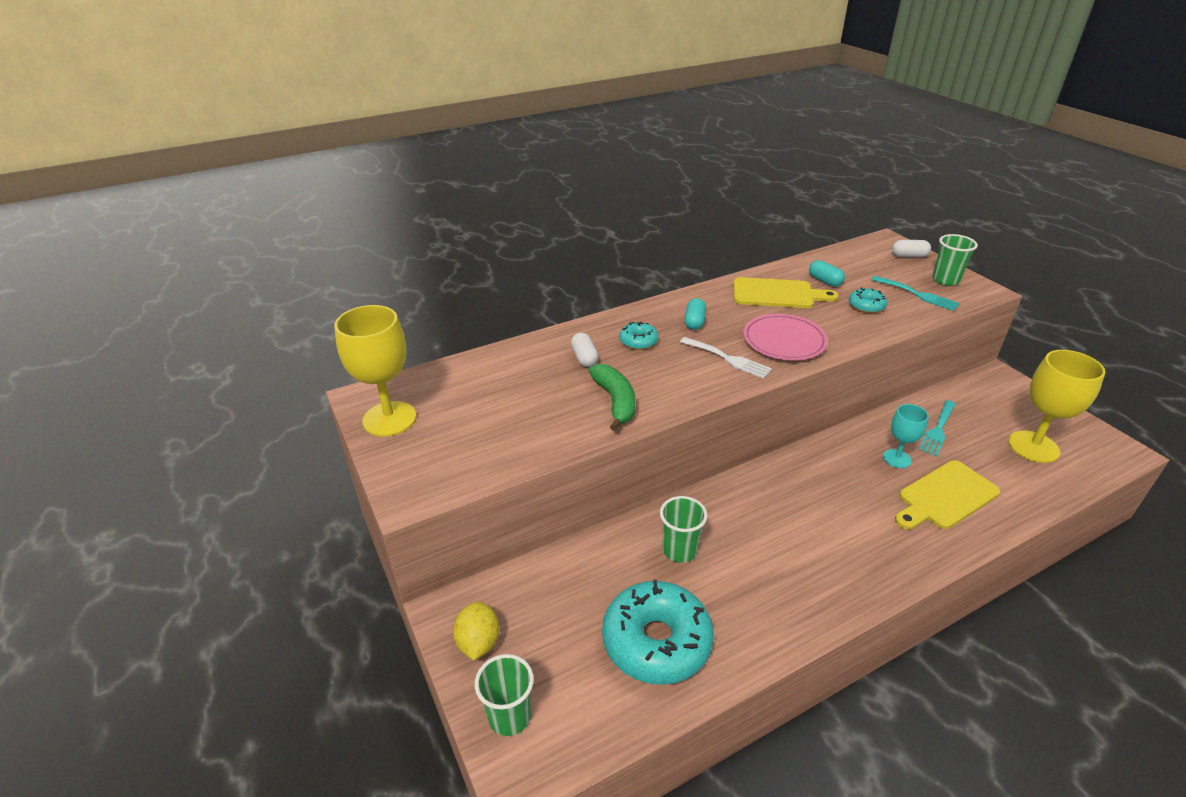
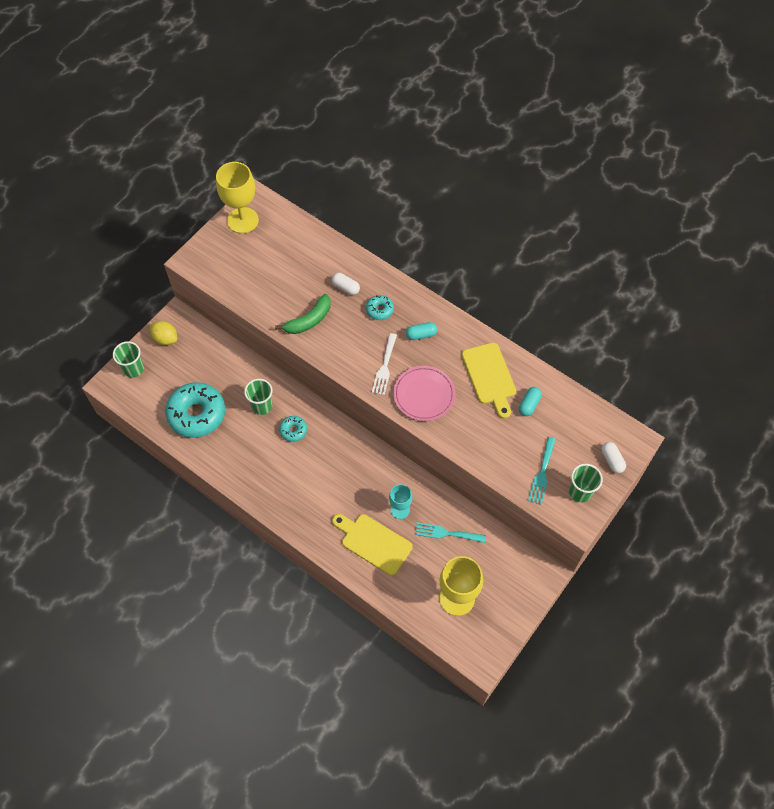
camera: 65 degrees right, 25 degrees up
yellow lemon [453,601,500,661] -> yellow lemon turned 60 degrees clockwise [150,321,177,345]
white capsule [571,333,599,367] -> white capsule turned 75 degrees clockwise [332,273,360,295]
turquoise donut [849,288,887,313] -> turquoise donut moved to [279,416,307,442]

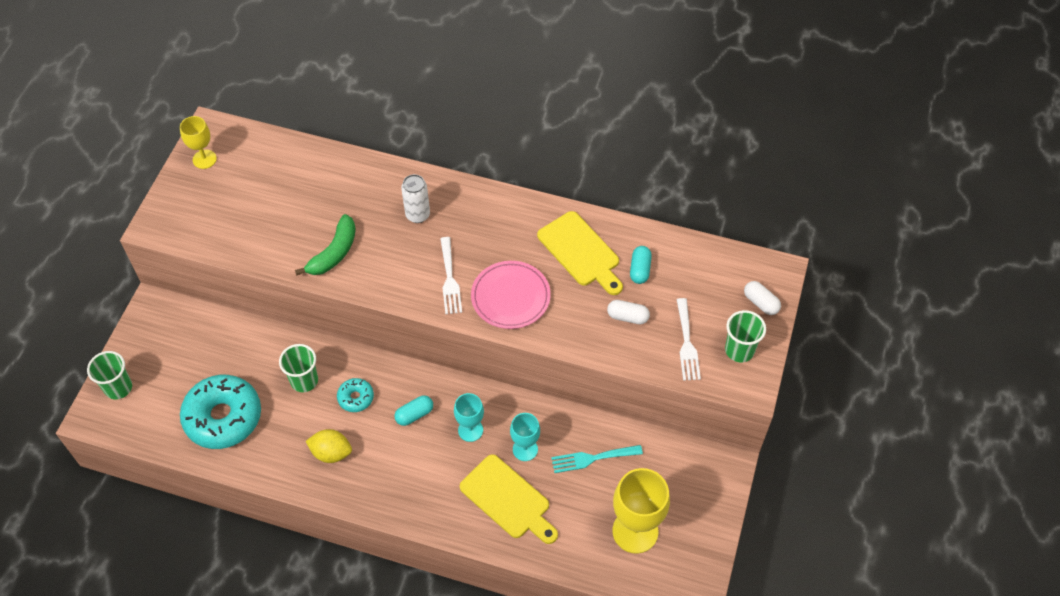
camera: 20 degrees left, 5 degrees down
yellow lemon [150,321,177,345] -> yellow lemon moved to [306,429,352,463]
yellow goblet [216,162,259,233] -> yellow goblet [180,116,217,169], size x0.57
white capsule [332,273,360,295] -> white capsule moved to [607,300,650,324]
yellow cutting board [332,514,413,576] -> yellow cutting board turned 150 degrees counterclockwise [460,454,558,544]
turquoise donut [366,295,394,320] -> white can [401,174,430,223]
turquoise capsule [406,322,438,340] -> turquoise capsule moved to [394,395,433,426]
turquoise fork [528,437,556,505] -> white fork [676,298,701,380]
none -> turquoise goblet [454,393,484,442]

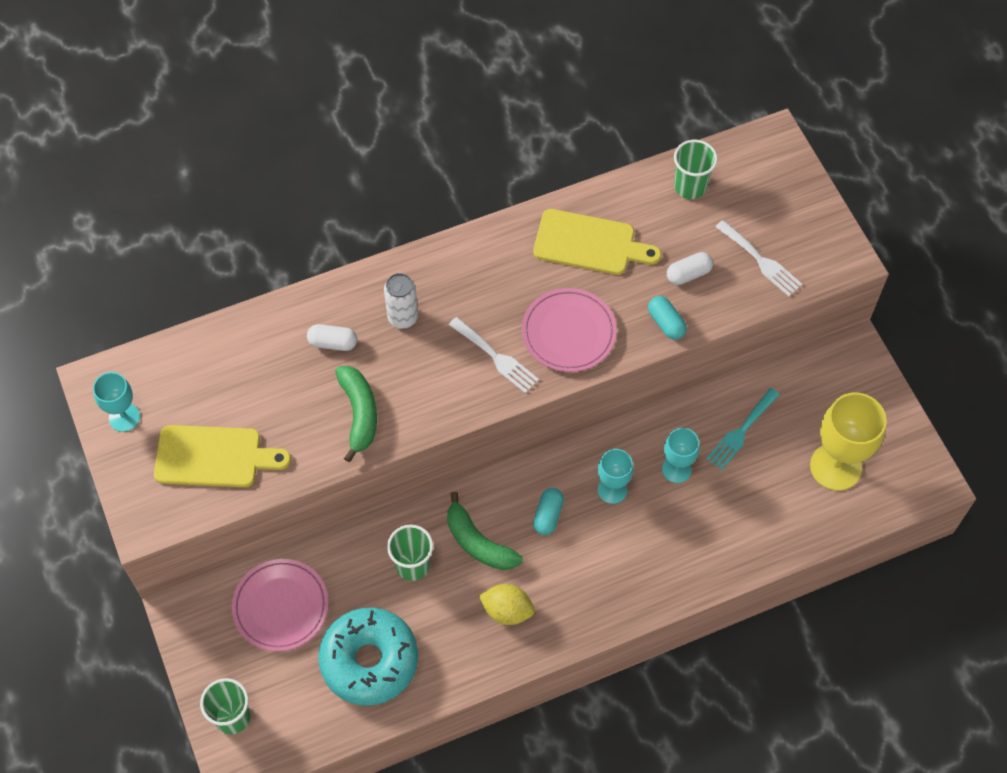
camera: 40 degrees left, 5 degrees up
yellow goblet [180,116,217,169] -> turquoise goblet [93,372,140,432]
yellow lemon [306,429,352,463] -> yellow lemon turned 45 degrees clockwise [479,584,535,625]
turquoise donut [337,378,374,412] -> green banana [447,492,522,570]
yellow cutting board [460,454,558,544] -> yellow cutting board moved to [154,425,291,487]
turquoise capsule [630,246,652,284] -> turquoise capsule moved to [648,296,687,340]
green cup [725,310,766,362] -> green cup moved to [674,140,718,199]
white capsule [744,281,781,315] -> white capsule moved to [307,324,357,351]
none -> pink plate [232,559,329,651]

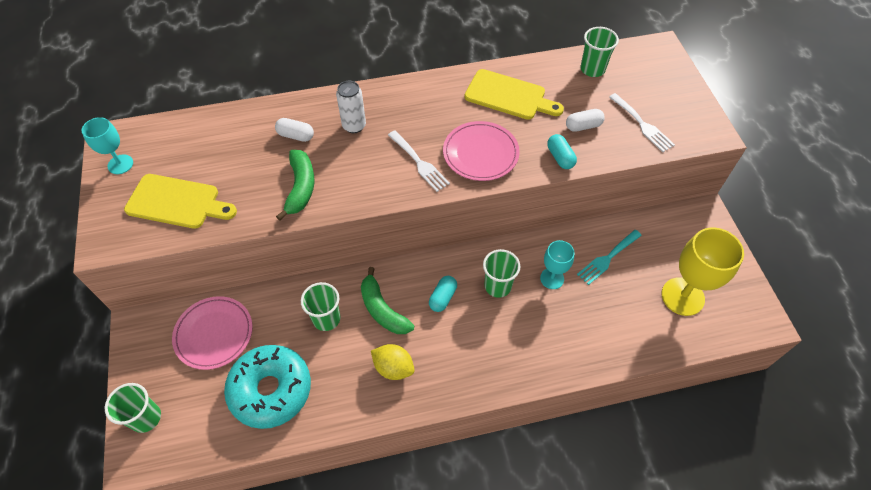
camera: 10 degrees right, 5 degrees down
turquoise goblet [598,449,634,504] -> green cup [483,249,520,298]

